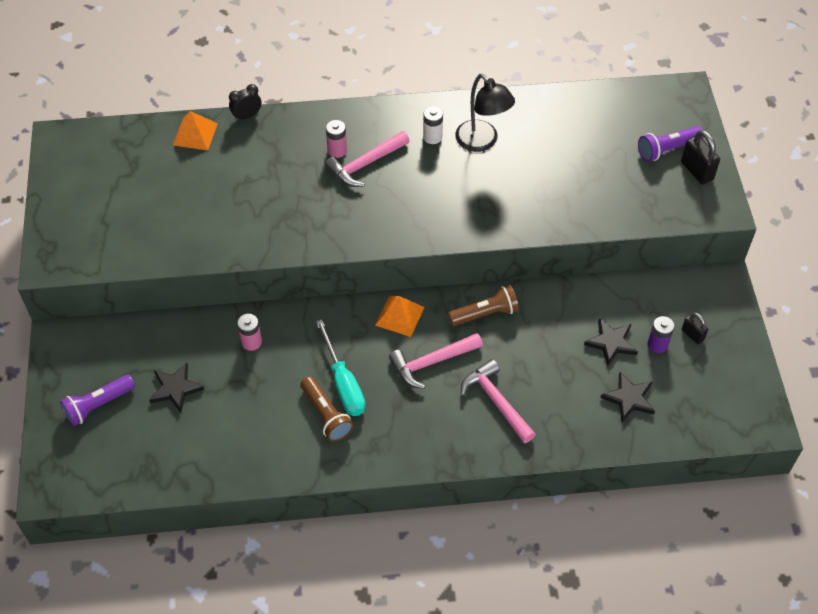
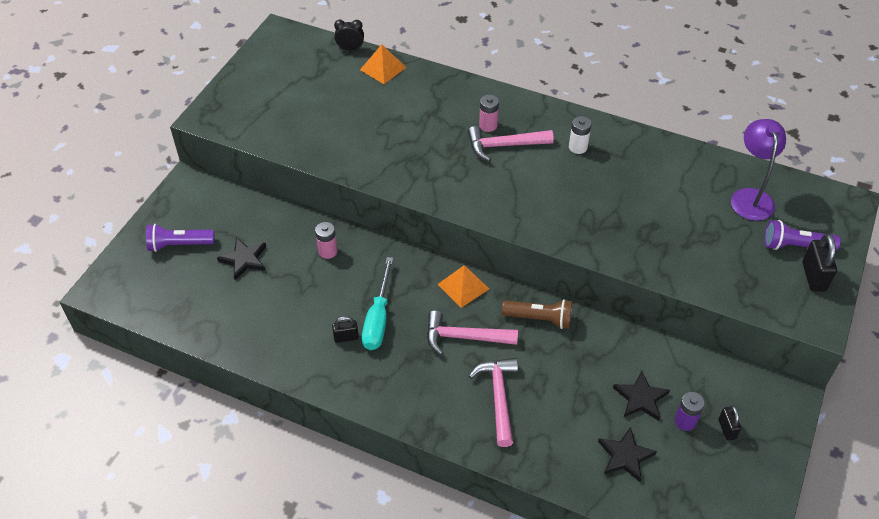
camera: 30 degrees right, 5 degrees down
black clock [229,84,261,121] -> black clock moved to [334,20,364,50]
brown flashlight [301,376,354,442] -> black padlock [332,316,359,343]
black lamp [455,74,515,152] -> none
none -> purple lamp [731,119,786,221]

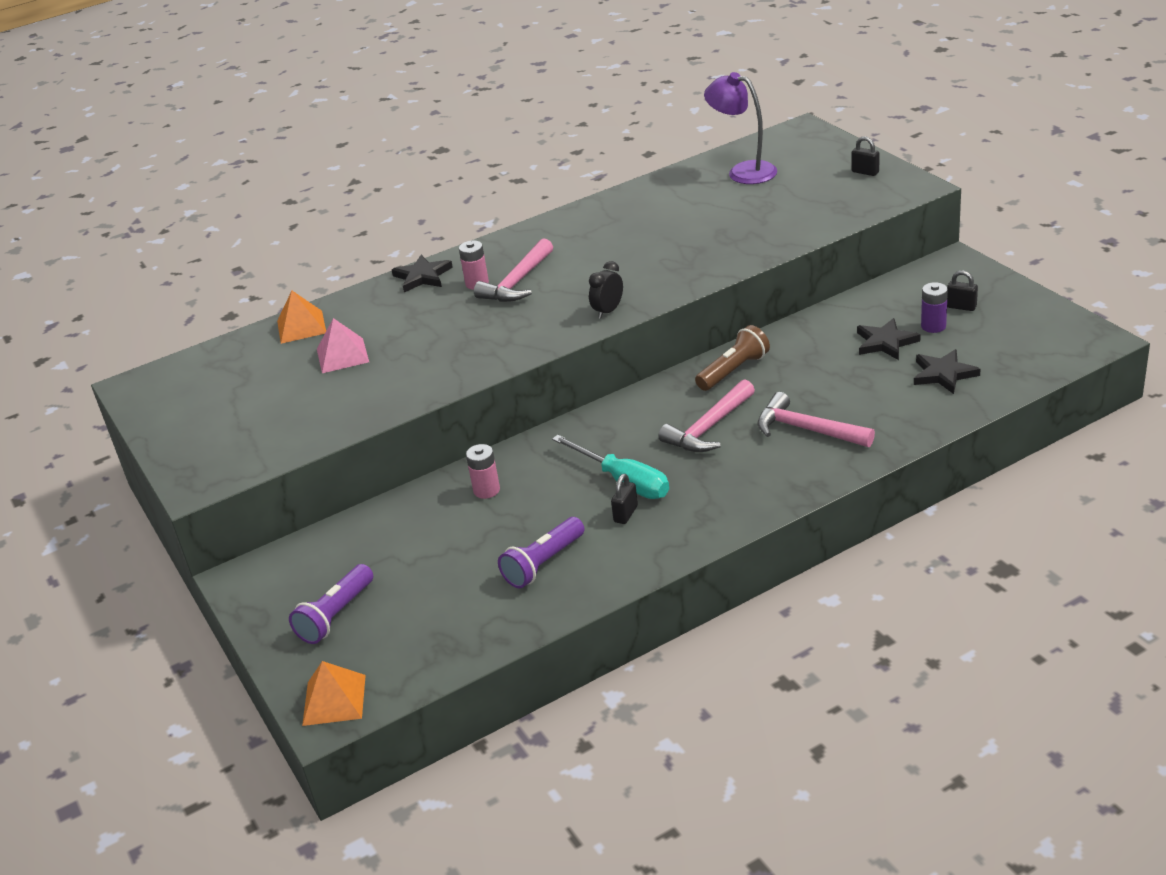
camera: 50 degrees left, 15 degrees down
black star [217,237,266,280] -> black star moved to [392,255,453,292]
black clock [334,20,364,50] -> black clock moved to [589,261,623,319]
orange pyramid [437,265,489,308] -> orange pyramid moved to [302,661,366,726]
white battery [569,116,592,154] -> none
purple flashlight [764,220,840,250] -> purple flashlight moved to [498,517,585,589]
black padlock [802,234,837,292] -> black padlock [852,136,879,176], size x0.62
none -> pink pyramid [317,318,369,373]

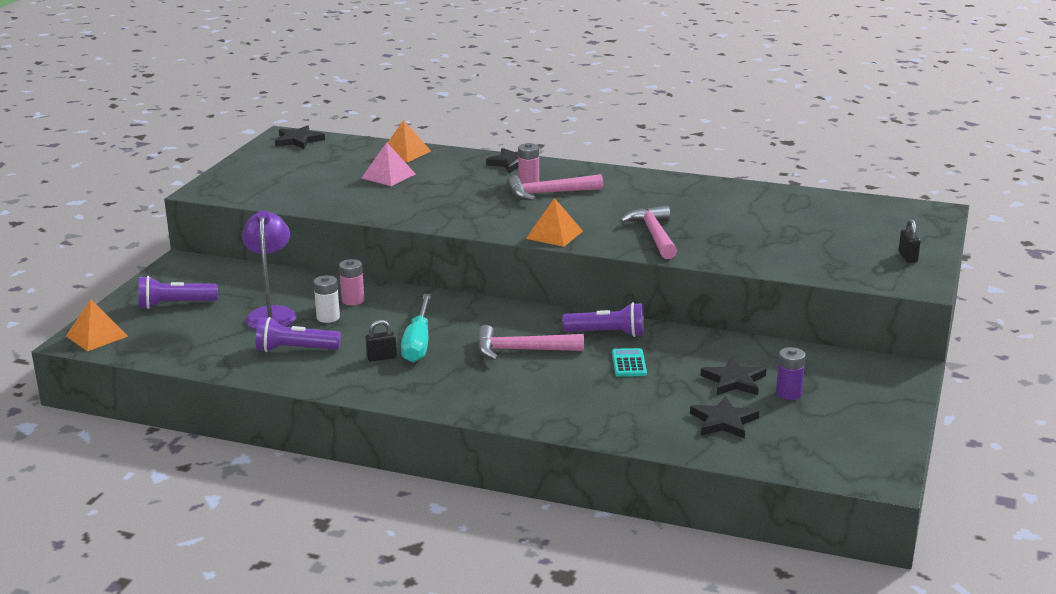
camera: 45 degrees right, 10 degrees down
black clock [589,261,623,319] -> orange pyramid [526,198,583,247]
brown flashlight [695,325,770,391] -> purple flashlight [562,302,644,337]
purple lamp [704,72,777,184] -> purple lamp moved to [242,210,297,330]
pink hammer [757,392,875,447] -> pink hammer moved to [620,205,677,259]
black padlock [947,270,978,311] -> none
none -> black star [275,125,325,149]
none -> white battery [314,275,340,323]
none -> turquoise calculator [612,348,647,377]

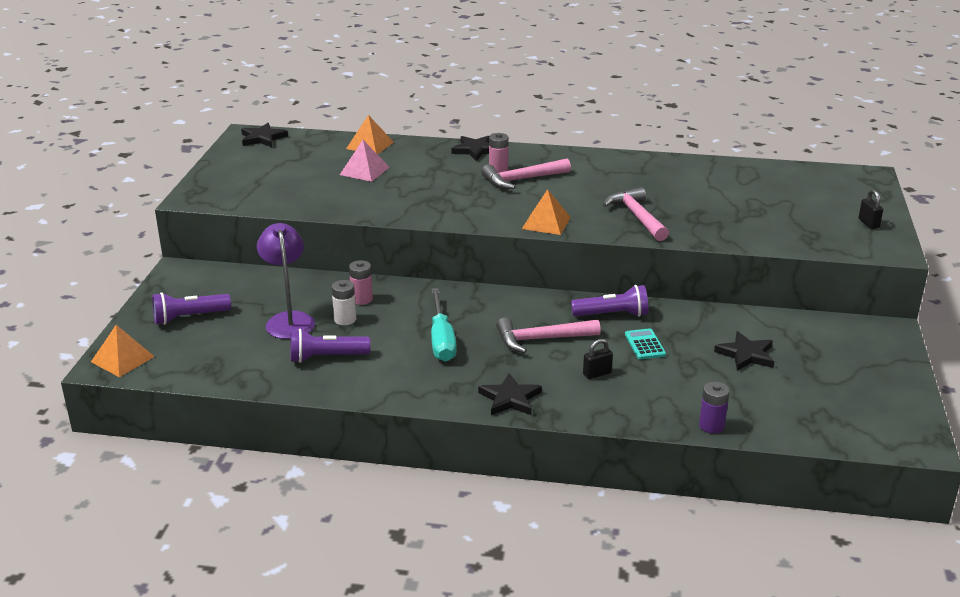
camera: 10 degrees left, 5 degrees up
black padlock [365,320,397,362] -> black padlock moved to [583,339,613,379]
black star [690,396,759,439] -> black star moved to [478,373,542,415]
purple battery [776,347,805,400] -> purple battery moved to [699,382,730,434]

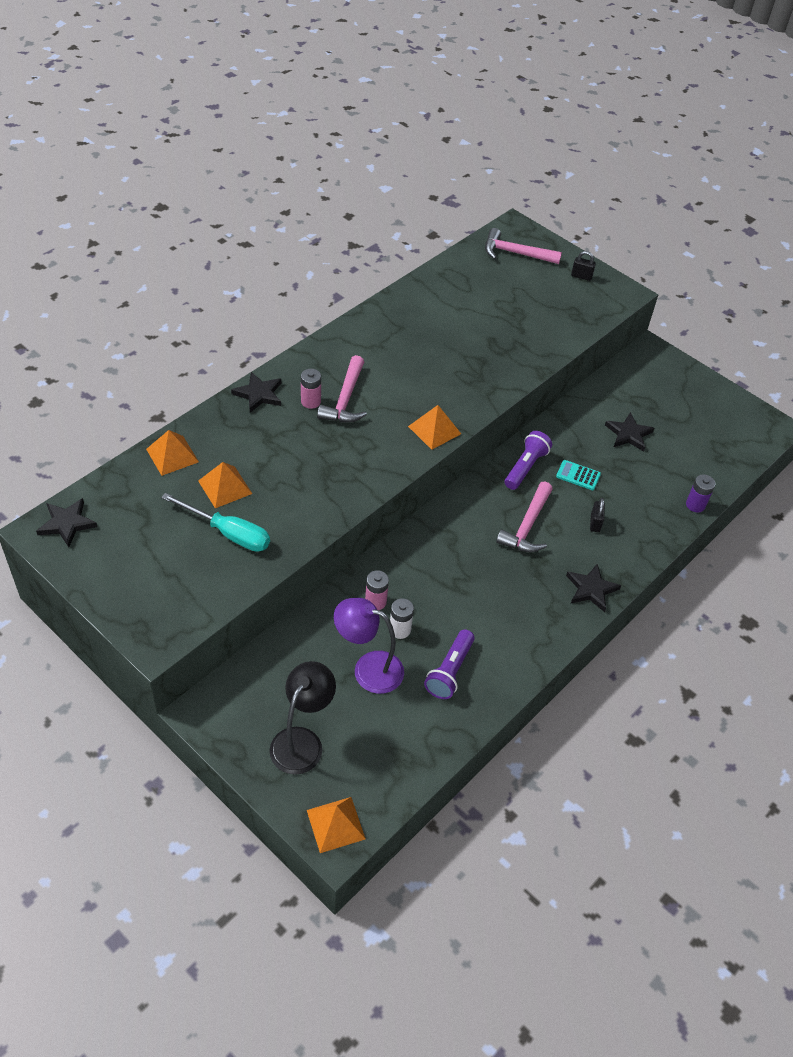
camera: 60 degrees left, 20 degrees up
purple flashlight [152,292,231,325] -> black lamp [269,661,336,775]
pink pyramid [340,140,390,182] -> orange pyramid [198,462,252,508]
turquoise screwdriver [431,288,457,362] -> turquoise screwdriver moved to [161,493,270,552]
pink hammer [603,187,669,241] -> pink hammer moved to [485,228,562,264]

